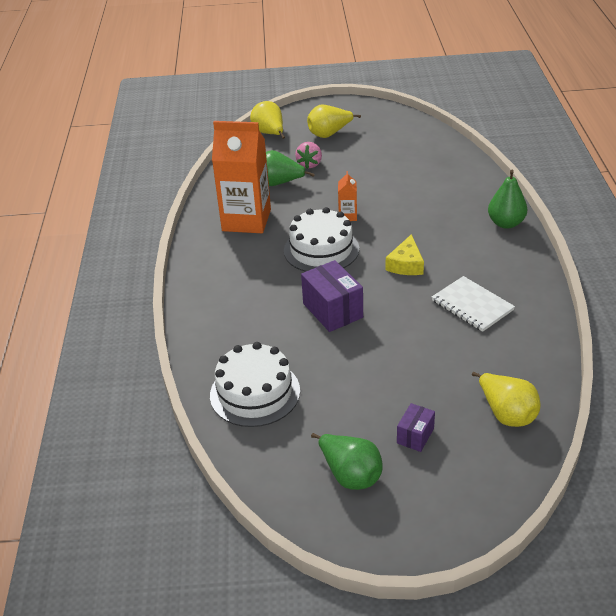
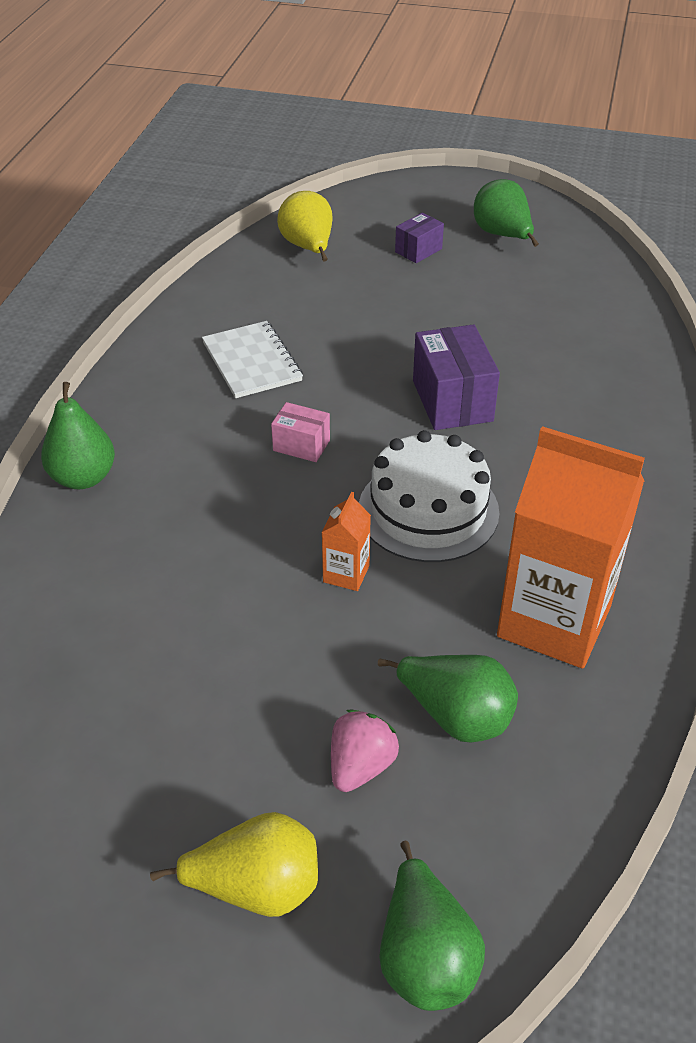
camera: 165 degrees left, 5 degrees up
white cake [210,342,300,427] -> none
yellow pear [250,101,285,139] -> green pear [379,841,485,1011]
yellow cheese [386,234,424,275] -> pink box [271,402,330,462]

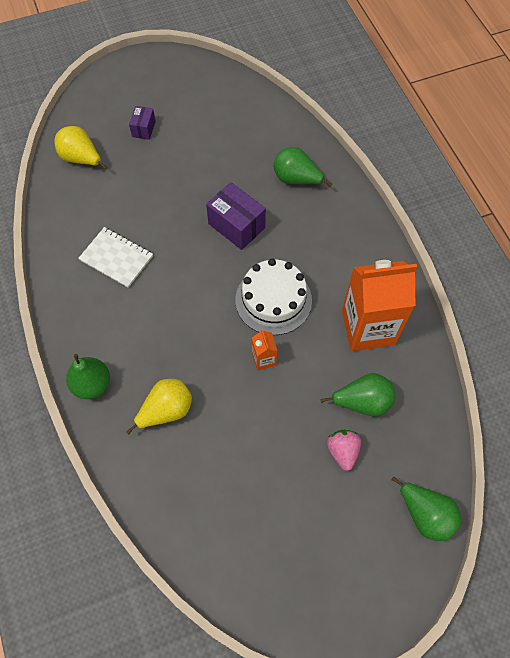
camera: 35 degrees left, 20 degrees up
yellow pear [150,812,318,917] -> yellow pear moved to [126,379,192,434]
pink box [271,402,330,462] -> none
green pear [474,179,539,247] -> green pear moved to [273,147,332,187]

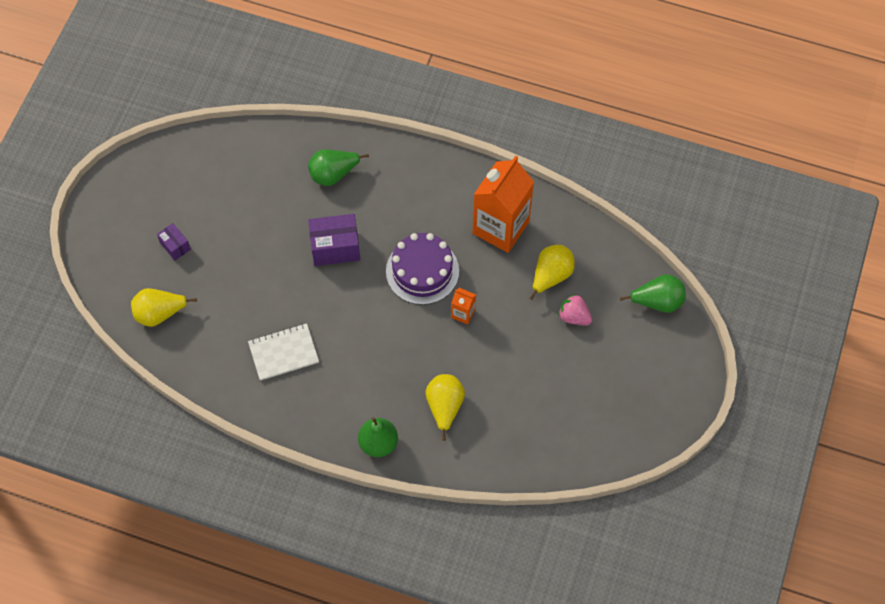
camera: 50 degrees left, 0 degrees up
white cake [235,258,312,335] -> purple cake [386,233,459,305]
green pear [320,373,395,417] -> yellow pear [529,245,575,300]

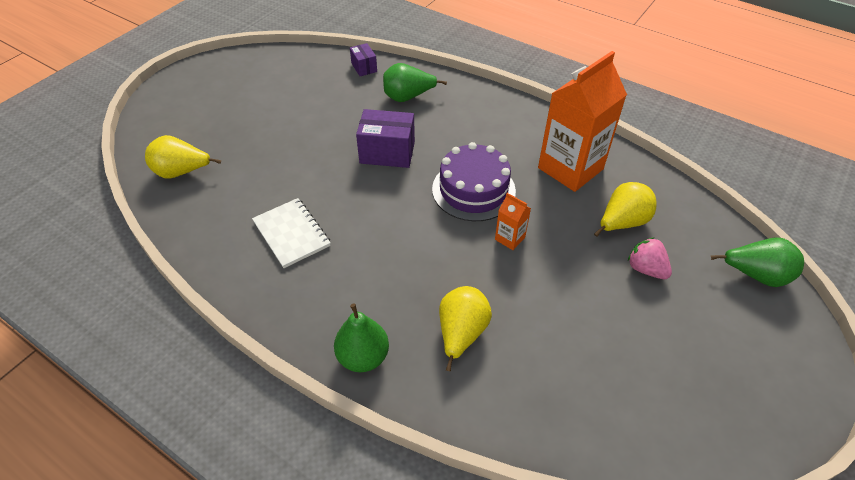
camera: 15 degrees right, 15 degrees down
purple box [157,223,191,260] -> purple box moved to [350,43,377,76]
white notebook [248,323,319,381] -> white notebook turned 60 degrees clockwise [252,198,331,268]

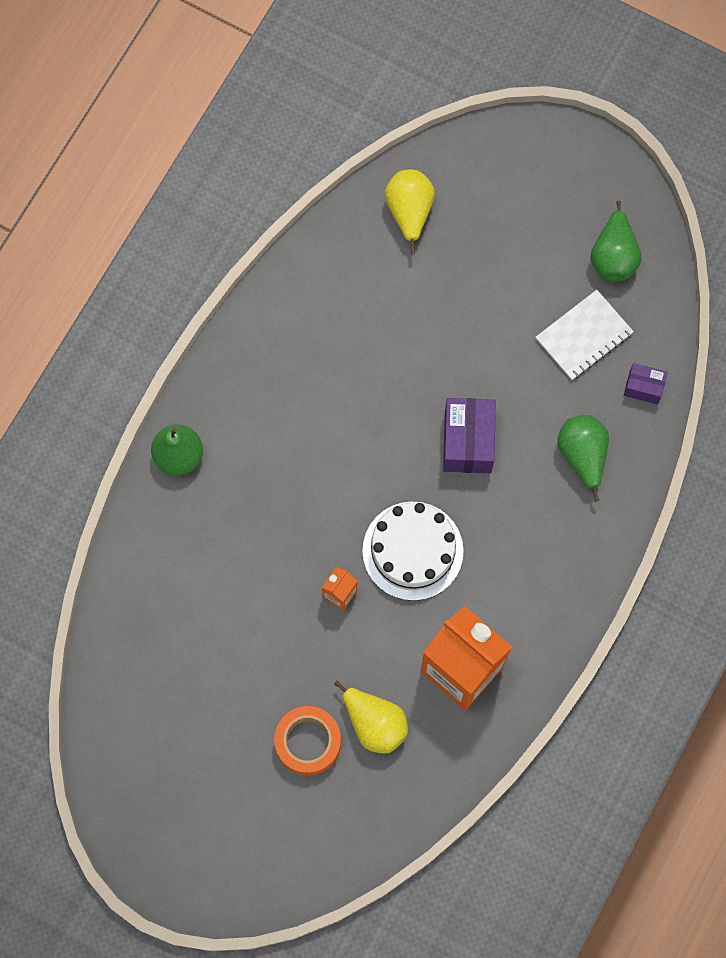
camera: 85 degrees right, 25 degrees up
white notebook [252,198,331,268] -> white notebook moved to [536,290,634,380]
purple box [350,43,377,76] -> purple box turned 45 degrees clockwise [624,363,668,404]
purple cake [432,142,516,221] -> white cake [362,502,464,601]
yellow pear [439,286,492,372] -> none
pink strawberry [628,237,672,279] -> orange tape [274,706,341,776]
green pear [711,237,804,287] -> green pear moved to [591,201,642,282]

